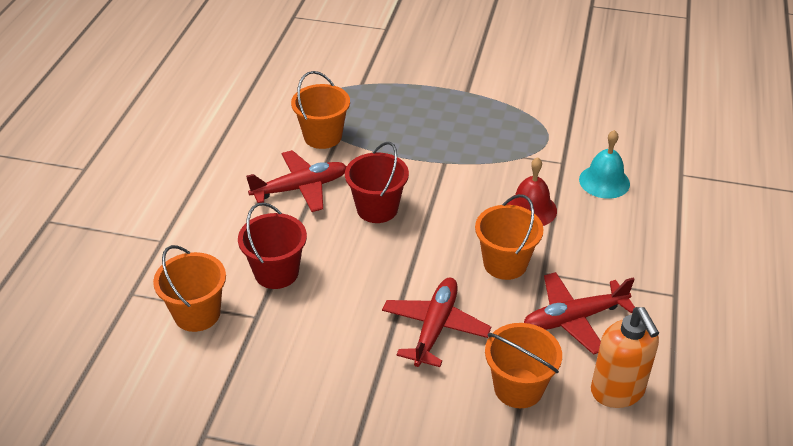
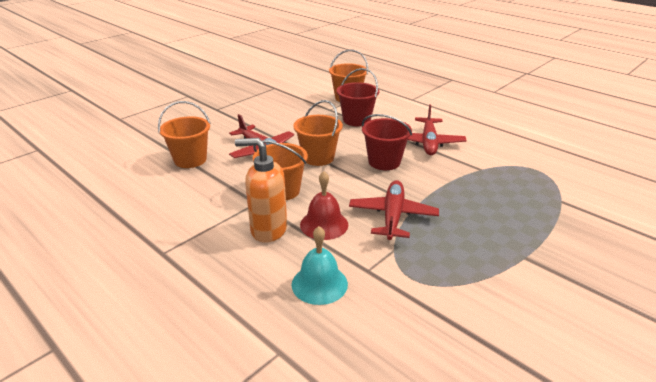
camera: 120 degrees right, 10 degrees down
orange bucket [291,71,350,149] -> orange bucket moved to [293,100,343,166]
red plane [524,272,635,355] -> red plane moved to [349,180,439,240]
orange soap dispenser [591,307,659,408] -> orange soap dispenser moved to [235,138,287,243]

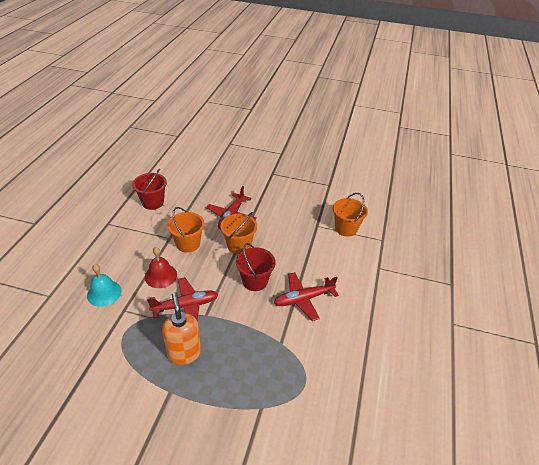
camera: 60 degrees right, 10 degrees up
orange bucket [158,101,211,168] -> none
orange soap dispenser [235,138,287,243] -> orange soap dispenser moved to [162,292,201,365]
red bucket [337,68,379,126] -> red bucket moved to [132,169,167,210]

